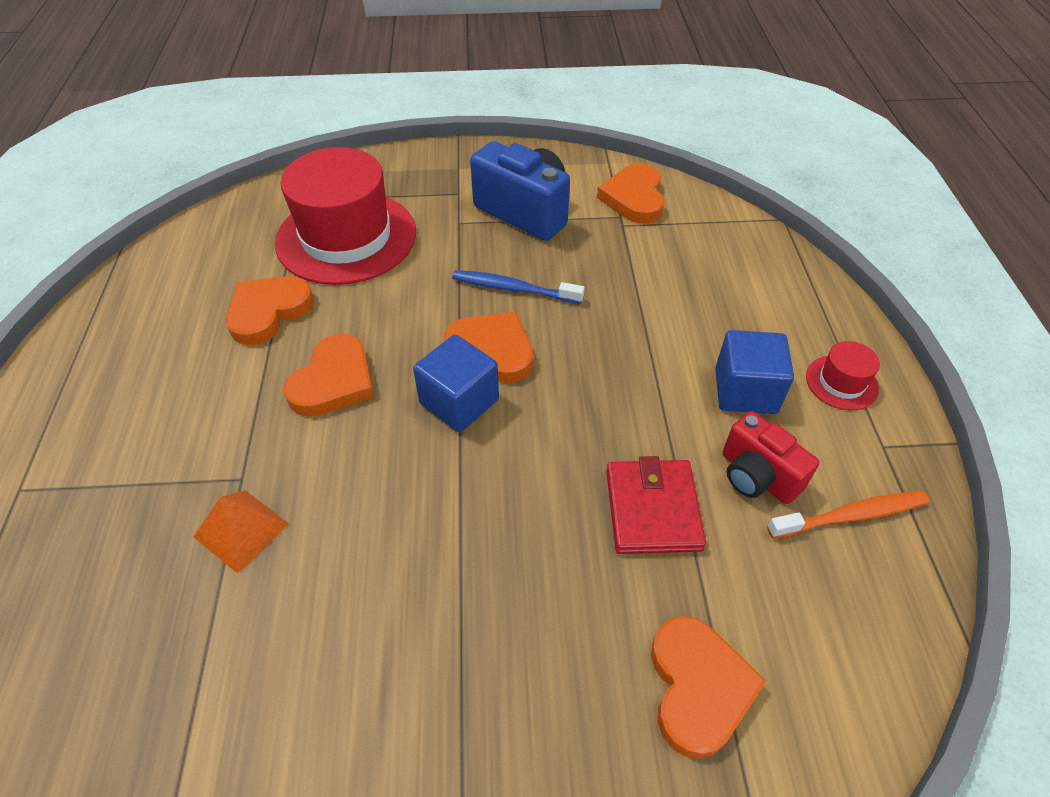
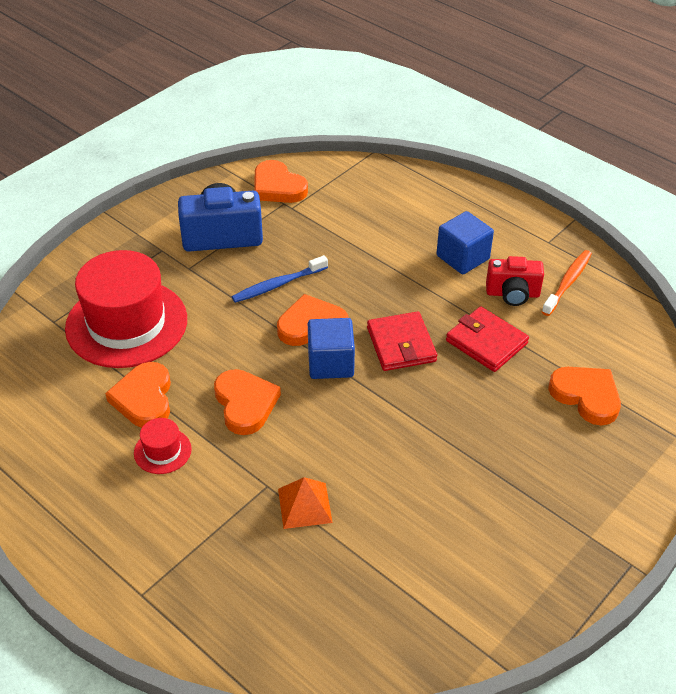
camera: 45 degrees left, 5 degrees down
red hat [806,341,880,410] -> red hat moved to [134,418,192,474]
none -> red wallet [367,311,437,371]

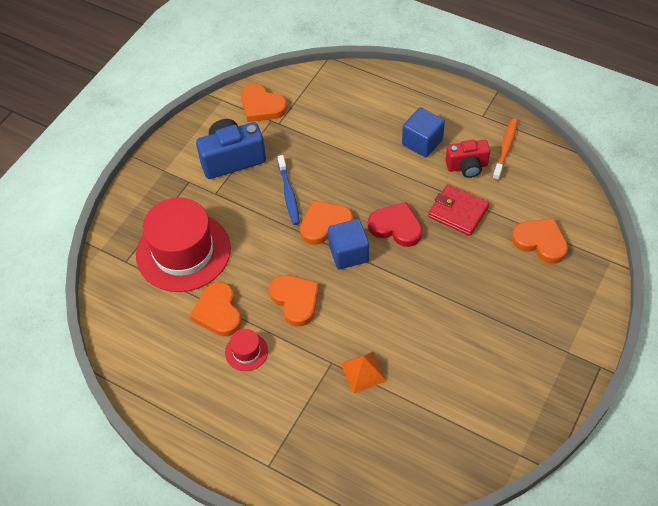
camera: 10 degrees left, 10 degrees up
blue toothbrush [232,255,328,303] -> blue toothbrush turned 60 degrees counterclockwise [278,155,300,225]
red wallet [367,311,437,371] -> red heart [368,202,423,247]

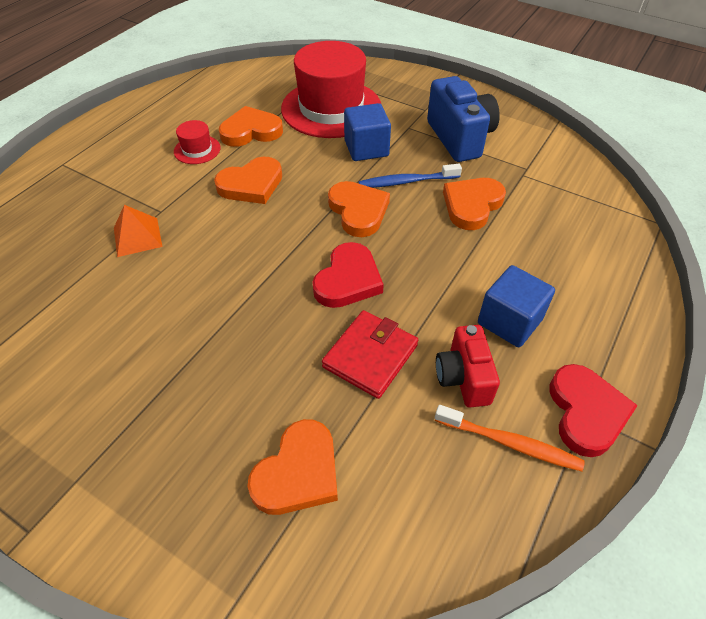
camera: 90 degrees right, 5 degrees down
orange heart [241,84,287,122] -> orange heart moved to [443,178,506,230]
blue cube [328,219,369,269] -> blue cube moved to [344,103,391,161]
none -> red heart [549,364,638,457]

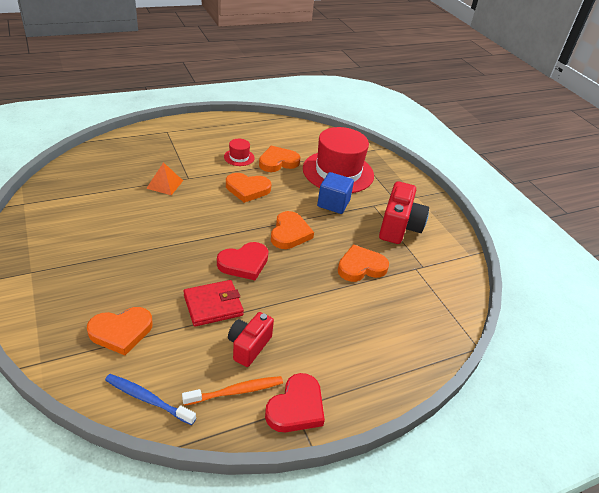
camera: 30 degrees right, 10 degrees down
orange heart [219,106,283,147] -> orange heart turned 45 degrees counterclockwise [259,146,301,172]
blue toothbrush [359,164,462,188] -> blue toothbrush moved to [105,374,196,425]
blue camera [427,76,500,162] -> red camera [379,181,429,244]
orange toothbrush [435,405,585,471] -> orange toothbrush turned 75 degrees counterclockwise [182,376,283,406]
blue cube [478,265,555,347] -> none

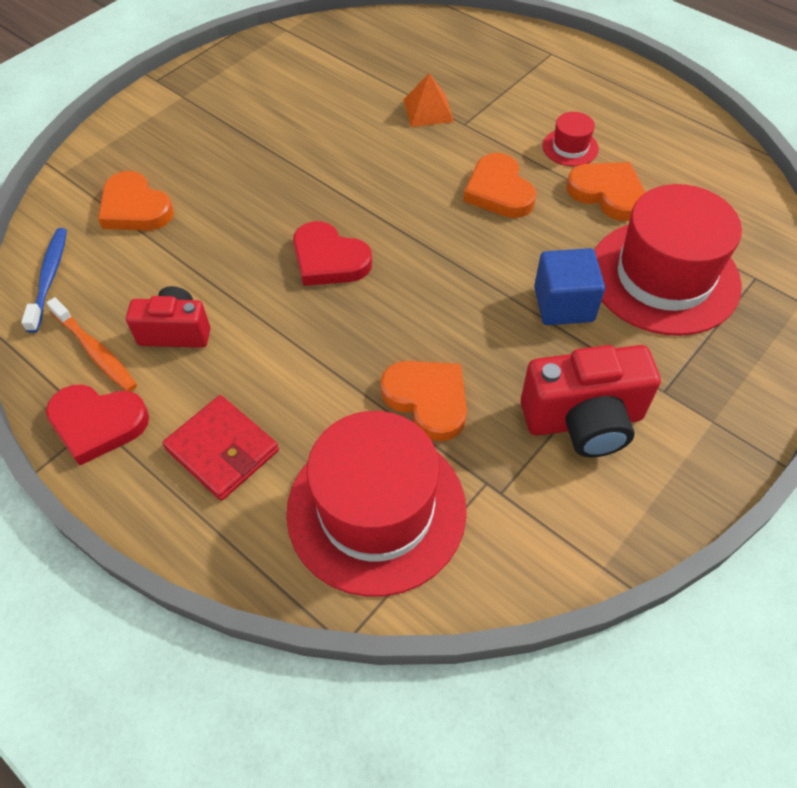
camera: 70 degrees right, 15 degrees up
red wallet [183,280,244,327] -> red wallet moved to [162,395,279,501]
orange heart [271,211,314,249] -> none
none -> red hat [286,411,467,597]

